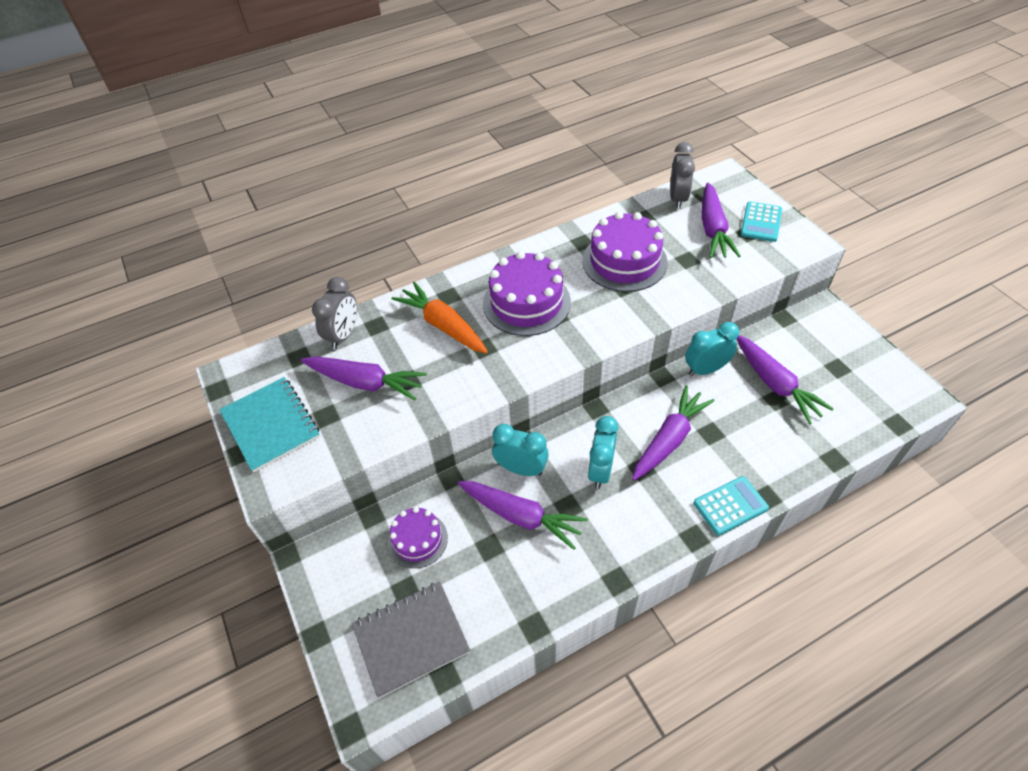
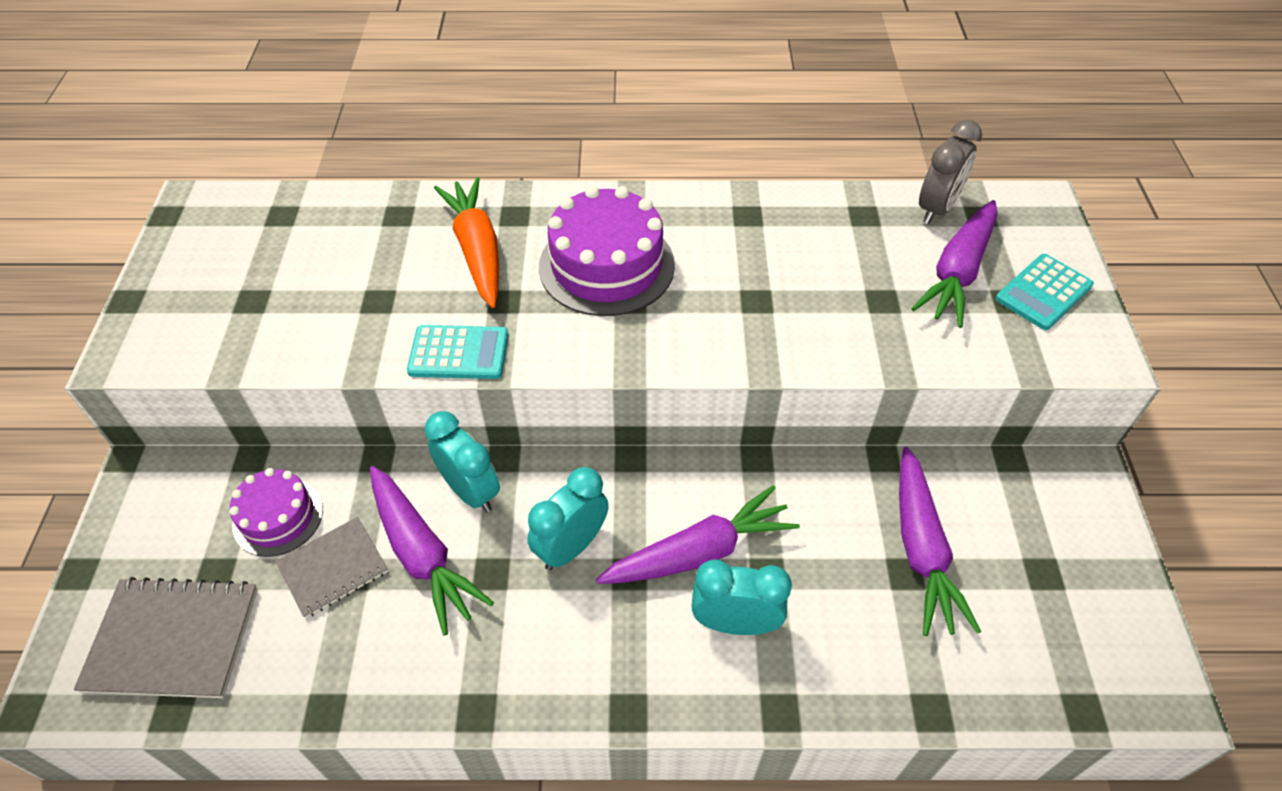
camera: 25 degrees right, 0 degrees up
turquoise notebook [219,377,320,473] -> none
purple carrot [301,356,427,400] -> none
grey clock [312,277,357,349] -> none
purple cake [582,212,668,292] -> none
turquoise clock [685,322,739,376] -> turquoise clock moved to [692,560,792,635]
turquoise calculator [694,476,769,536] -> turquoise calculator moved to [407,325,508,379]
none -> grey notebook [275,517,388,618]

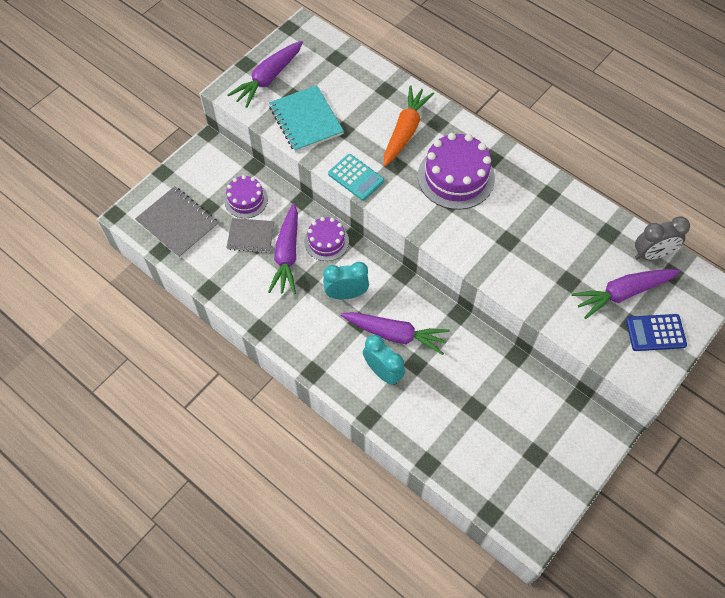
camera: 40 degrees right, 10 degrees up
turquoise clock [424,411,500,512] -> purple cake [304,217,349,261]
purple carrot [899,447,981,636] -> purple carrot moved to [227,41,303,108]
turquoise calculator [996,254,1094,330] -> blue calculator [626,314,687,351]
none -> turquoise notebook [269,85,344,152]

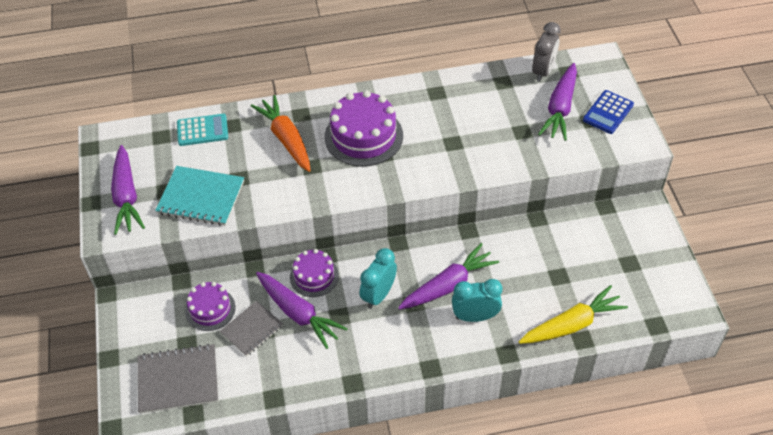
camera: 50 degrees left, 10 degrees down
turquoise calculator [328,154,384,201] -> turquoise calculator moved to [177,114,228,146]
none -> yellow carrot [518,285,628,344]

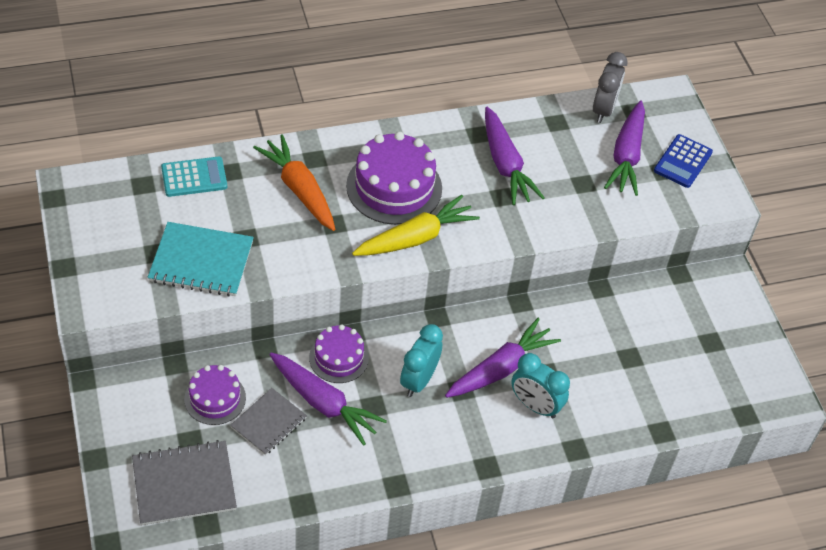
camera: 10 degrees left, 0 degrees up
purple carrot [111,145,145,235] -> purple carrot moved to [485,107,545,205]
turquoise clock [452,279,502,322] -> turquoise clock turned 135 degrees counterclockwise [511,353,570,418]
yellow carrot [518,285,628,344] -> yellow carrot moved to [352,195,480,256]

